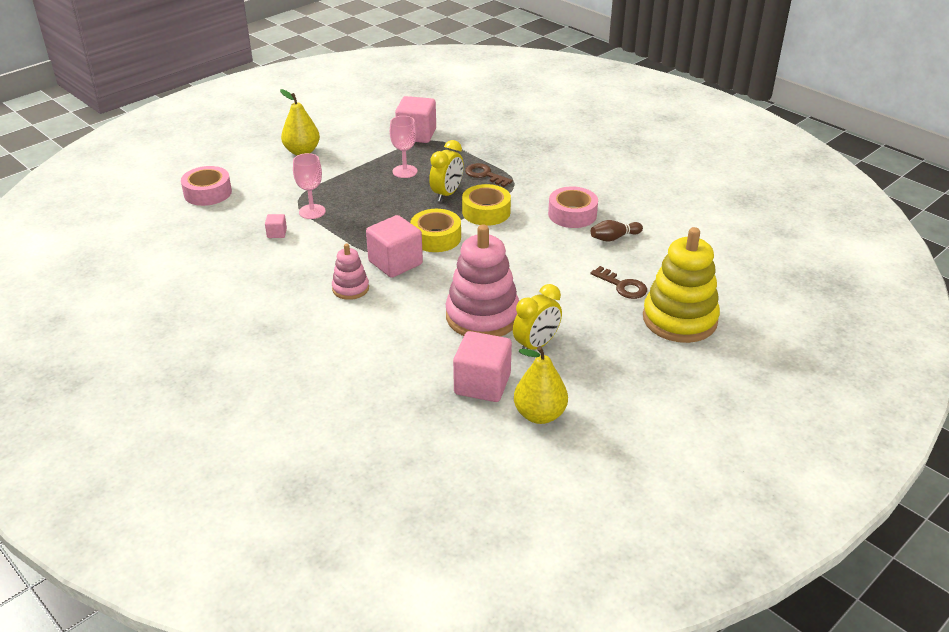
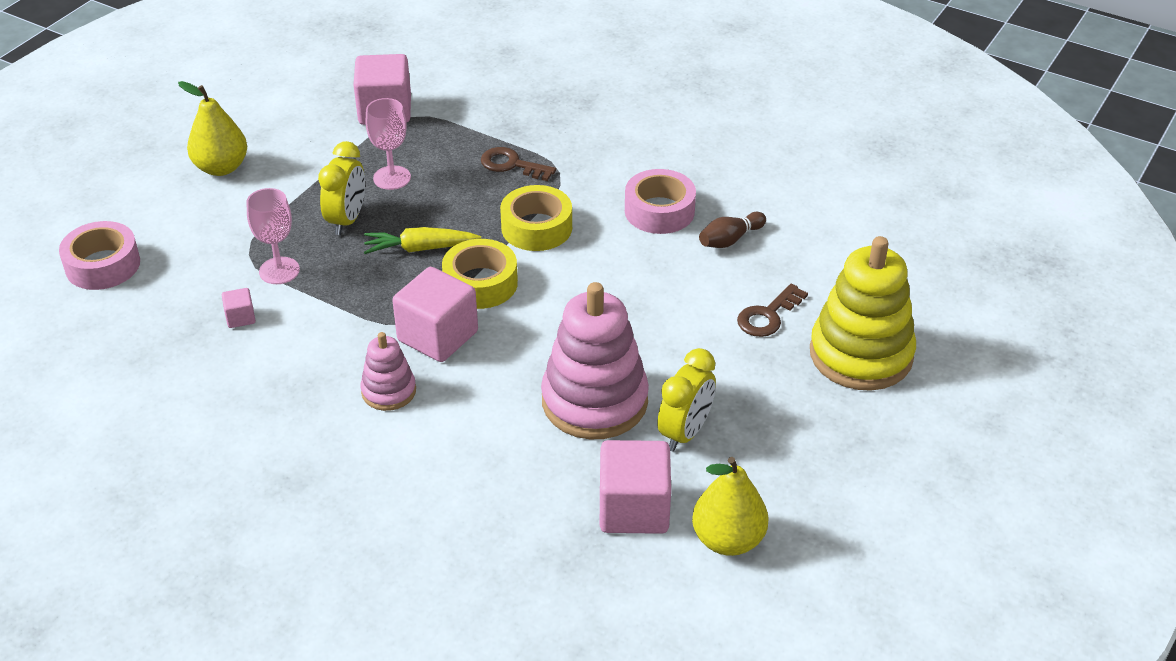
camera: 15 degrees left, 5 degrees up
yellow clock [429,140,464,202] -> yellow clock moved to [318,141,365,235]
brown key [591,266,647,299] -> brown key turned 105 degrees clockwise [737,284,808,337]
none -> yellow carrot [364,227,481,254]

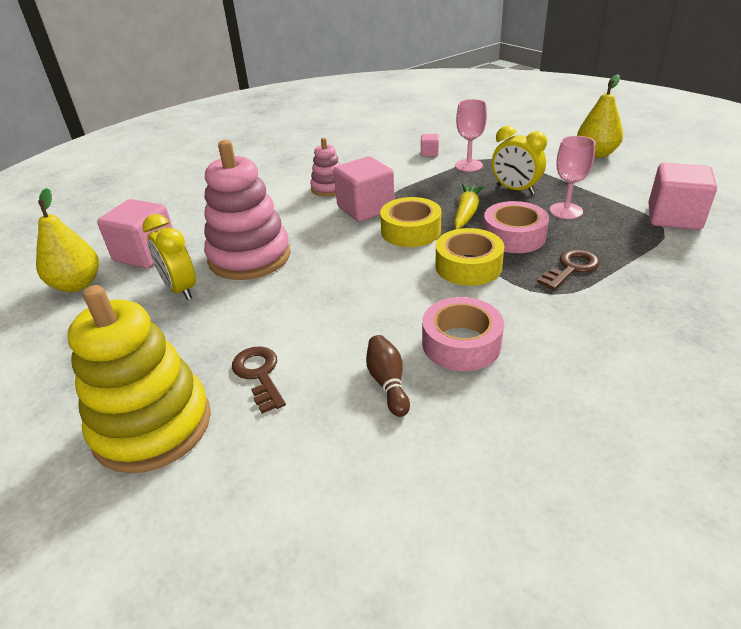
camera: 115 degrees right, 5 degrees down
pink tape [59,221,140,290] -> pink tape moved to [483,201,549,253]

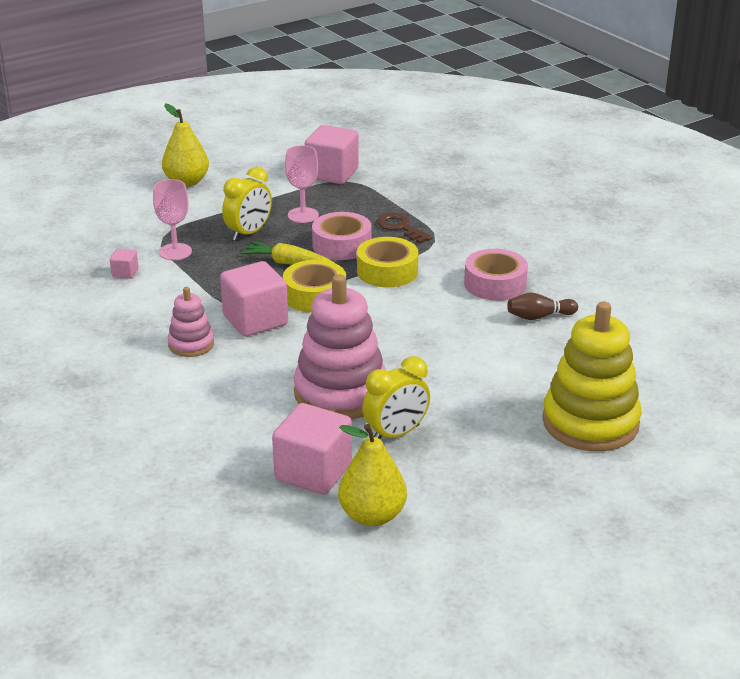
camera: 90 degrees left, 5 degrees down
brown key [232,346,286,414] -> none

